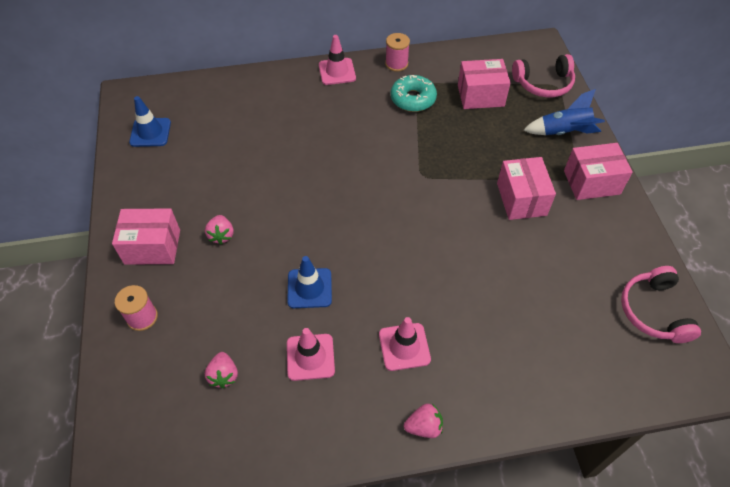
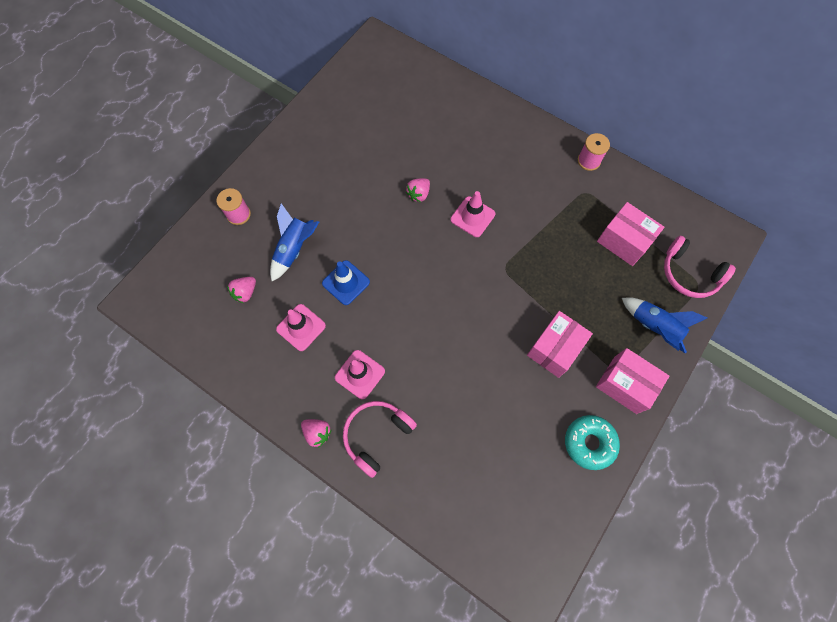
camera: 45 degrees right, 15 degrees up
pink box [112,208,180,265] -> none
blue traffic cone [129,96,171,147] -> none
pink strawberry [205,215,233,245] -> pink strawberry moved to [406,178,430,202]
pink traffic cone [319,35,356,85] -> pink traffic cone moved to [451,191,495,237]
turquoise donut [391,75,437,112] -> turquoise donut moved to [565,415,620,470]
pink headphones [621,266,701,343] -> pink headphones moved to [343,401,417,478]
none -> blue rocket [270,203,319,281]

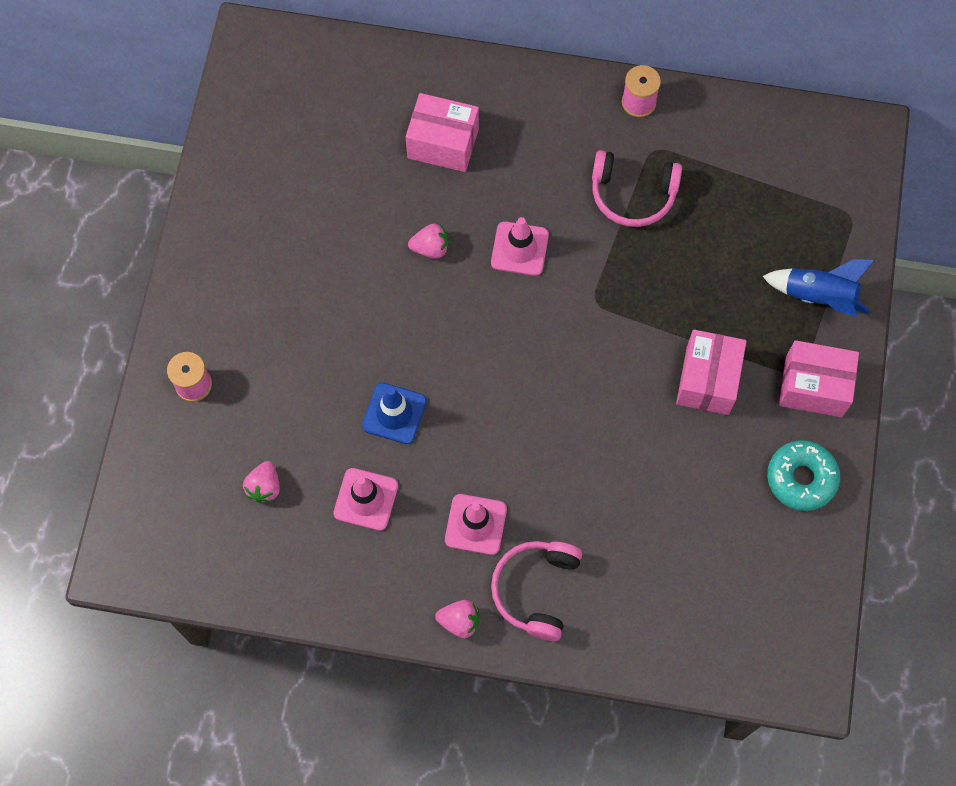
camera: 25 degrees left, 0 degrees up
blue rocket [270,203,319,281] -> none
pink strawberry [406,178,430,202] -> pink strawberry turned 105 degrees counterclockwise [408,223,449,259]
pink box [597,202,664,266] -> pink box moved to [406,93,479,172]
pink headphones [664,236,736,298] -> pink headphones moved to [592,150,682,227]

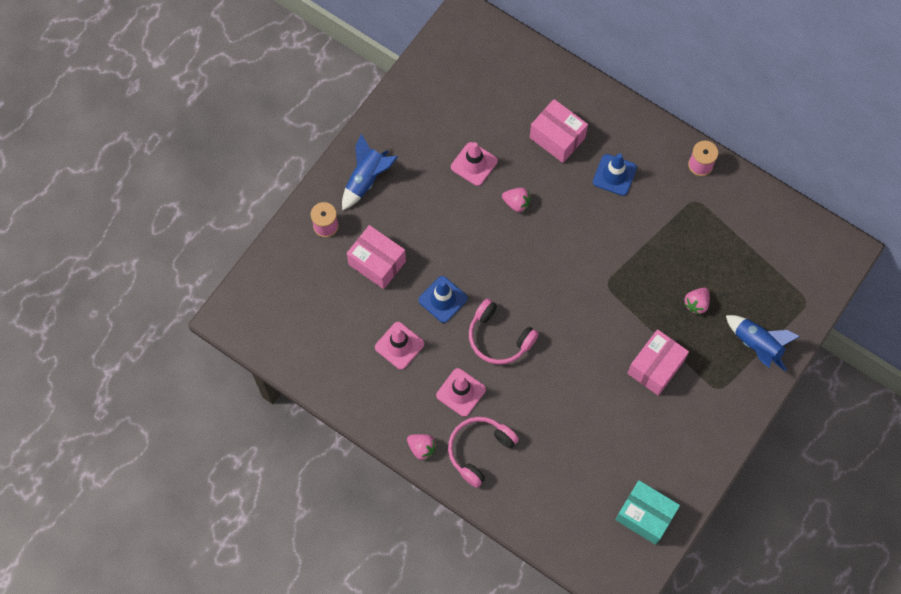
camera: 25 degrees right, 0 degrees up
pink strawberry [243,461,280,503] -> pink strawberry moved to [684,288,710,315]
pink traffic cone [491,217,549,276] -> pink traffic cone moved to [451,142,498,186]
pink headphones [592,150,682,227] -> pink headphones moved to [469,299,539,365]
turquoise donut [767,440,840,511] -> none
pink box [779,340,859,417] -> pink box moved to [347,225,406,289]
none -> blue rocket [342,133,398,210]
none -> blue traffic cone [593,153,637,196]
none -> turquoise box [615,480,680,545]

